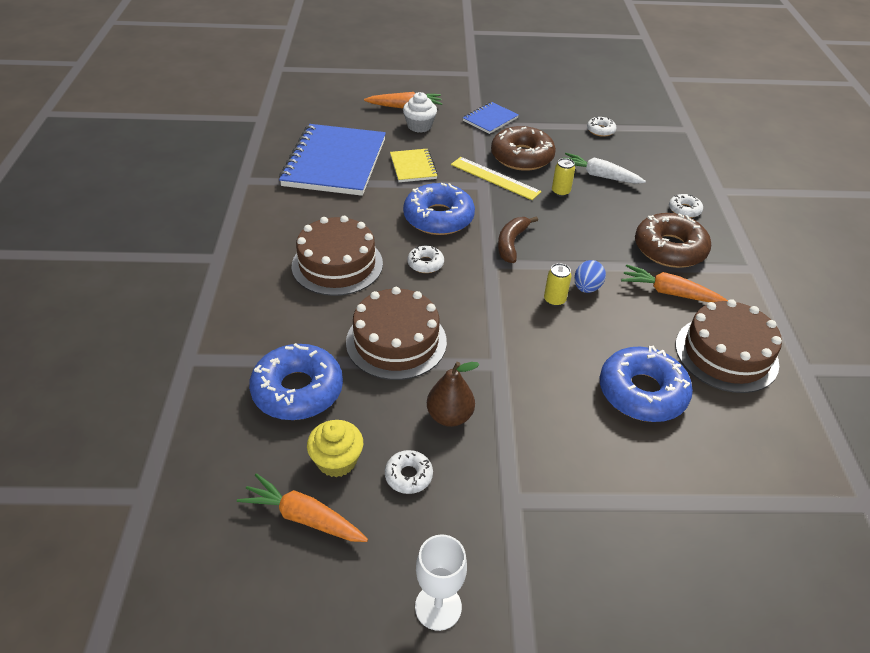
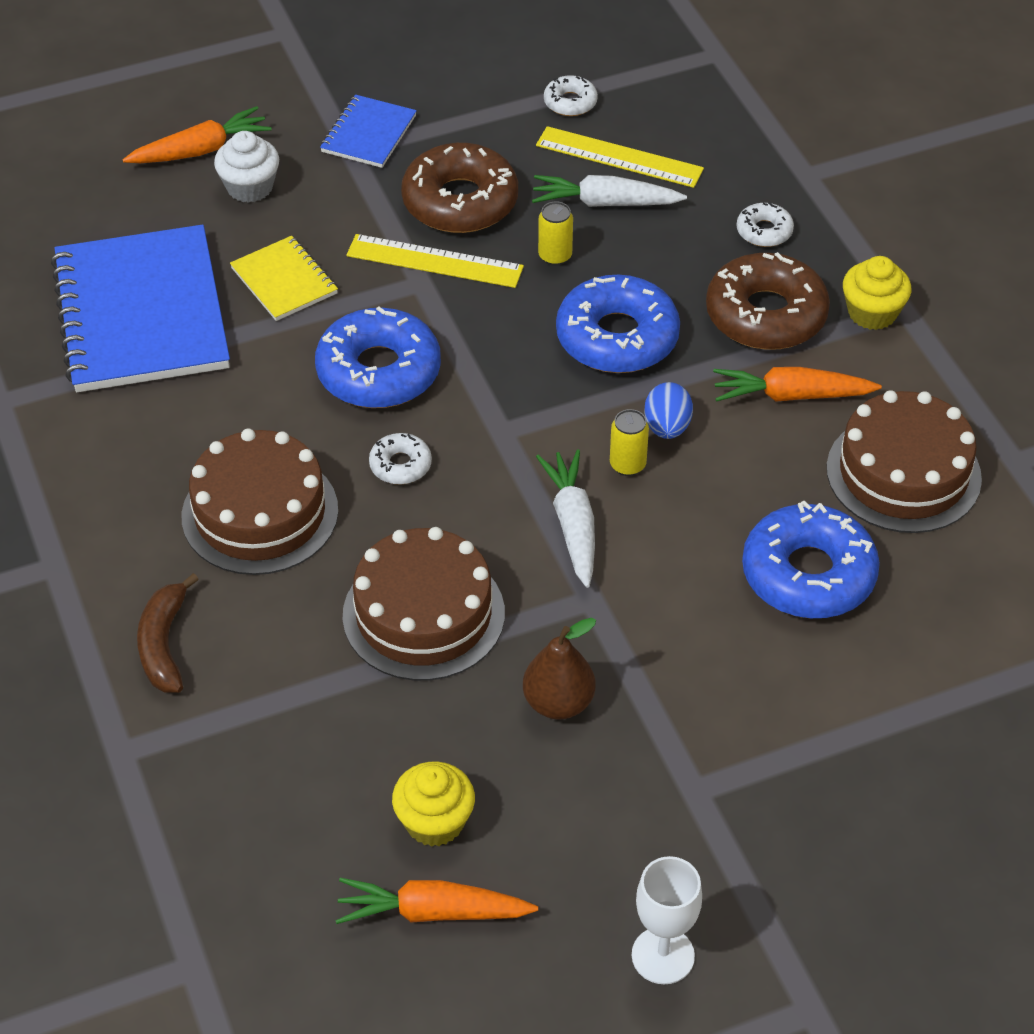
camera: 20 degrees left, 5 degrees up
blue donut [249,343,343,420] -> blue donut moved to [556,275,680,373]
white donut [385,450,433,494] -> none
brown banana [498,216,538,263] -> brown banana moved to [137,573,199,693]
none -> yellow ruler [536,126,704,188]
none -> white carrot [536,449,595,588]
none -> yellow cupcake [843,256,911,330]

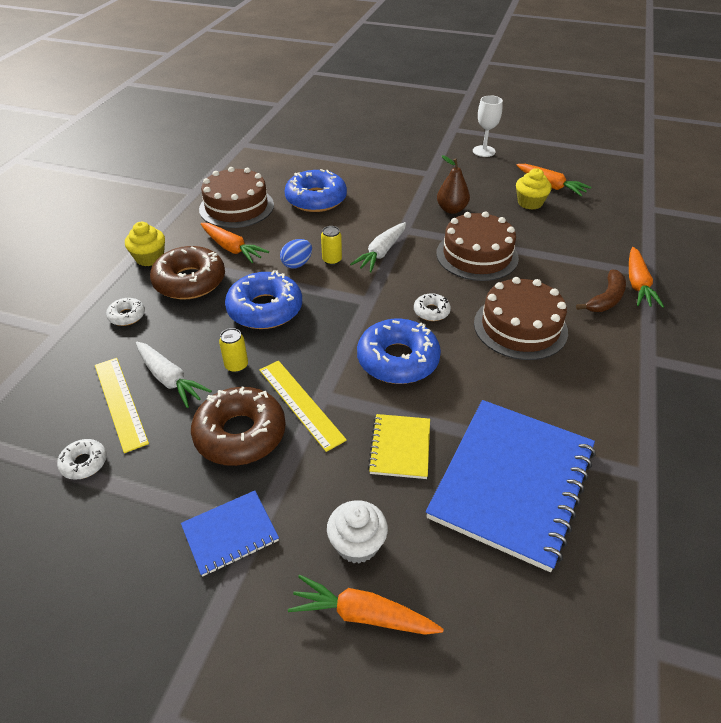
camera: 140 degrees left, 5 degrees down
none -> orange carrot [629,247,664,308]

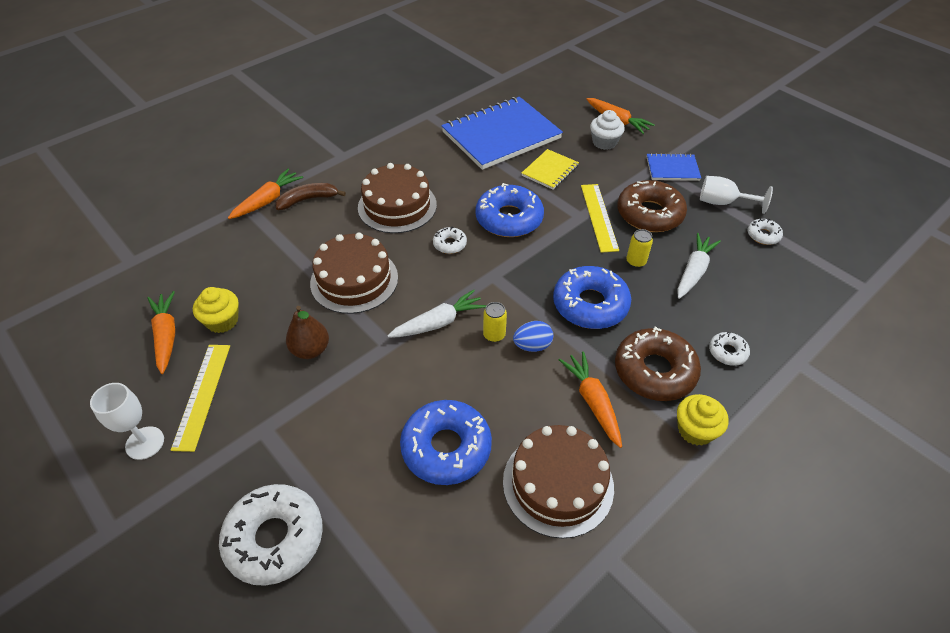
camera: 150 degrees left, 5 degrees up
yellow ruler [95,358,149,453] -> yellow ruler moved to [171,345,230,452]
white carrot [136,342,212,408] -> white carrot turned 45 degrees clockwise [677,233,721,299]
none -> white donut [219,484,323,586]
none -> white goblet [700,176,773,214]

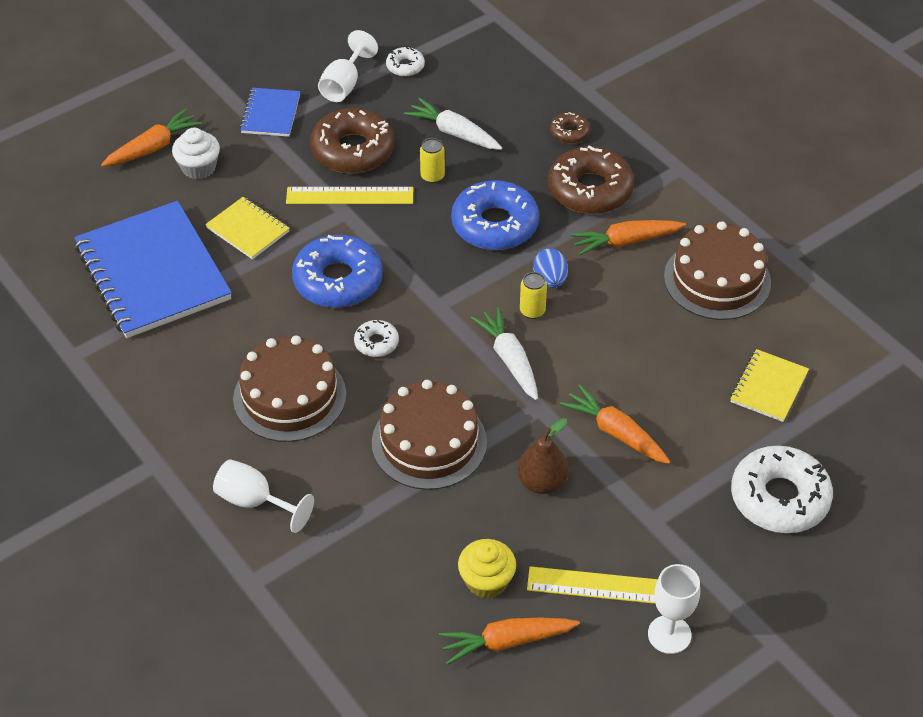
camera: 85 degrees left, 0 degrees up
orange carrot [228,169,303,219] -> orange carrot moved to [560,385,670,464]
brown banana [276,183,346,210] -> white goblet [213,459,314,533]
blue donut [400,400,492,485] -> none
yellow cupcake [677,394,729,446] -> none
white donut [709,331,750,366] -> brown donut [550,112,590,144]
none -> yellow notebook [730,349,809,422]

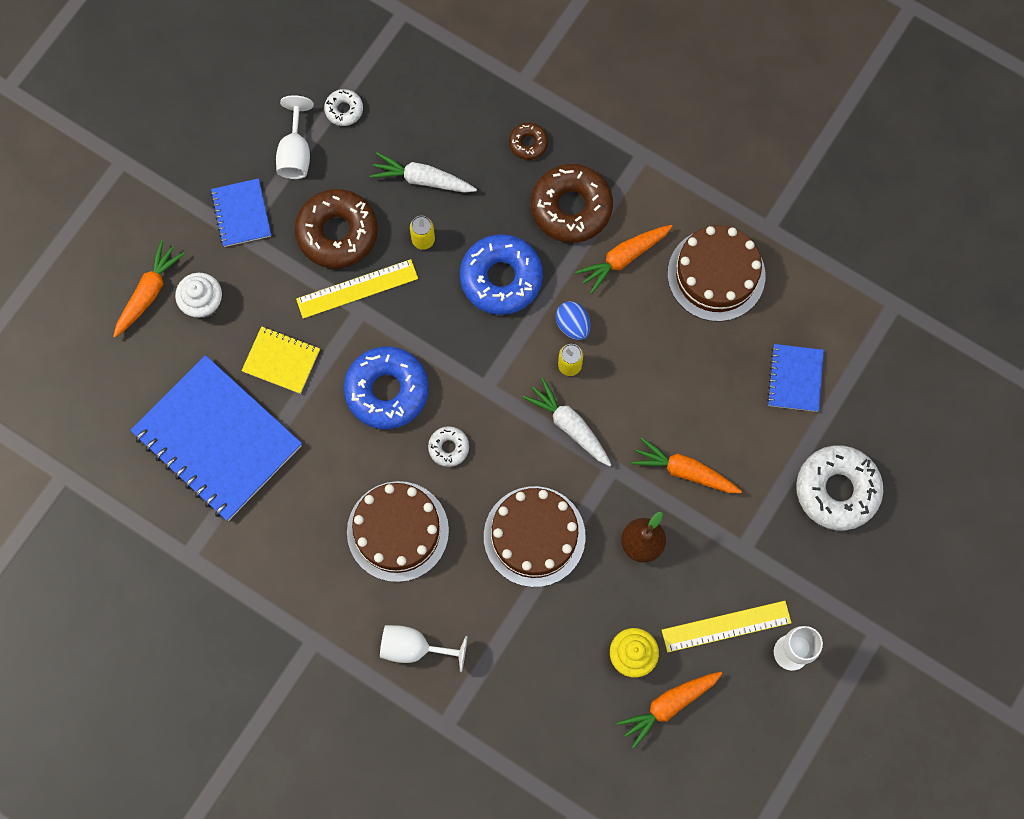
camera: 20 degrees left, 25 degrees up
yellow notebook [730,349,809,422] -> blue notebook [767,344,824,412]

